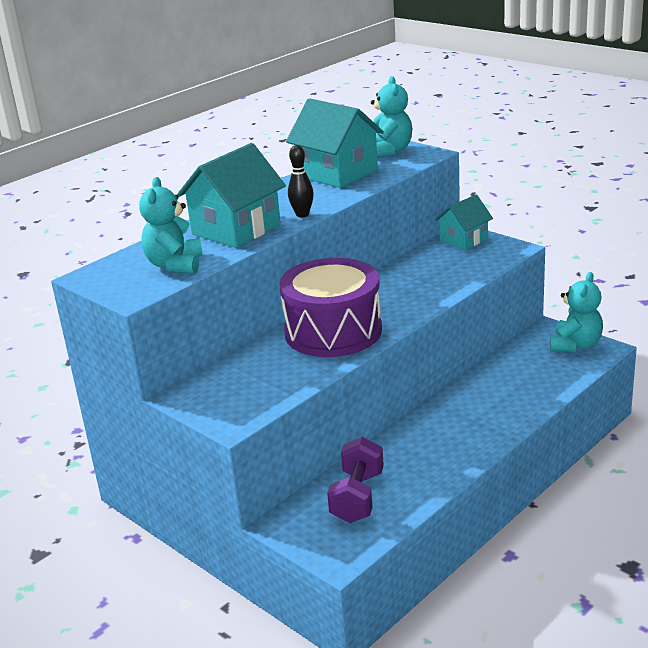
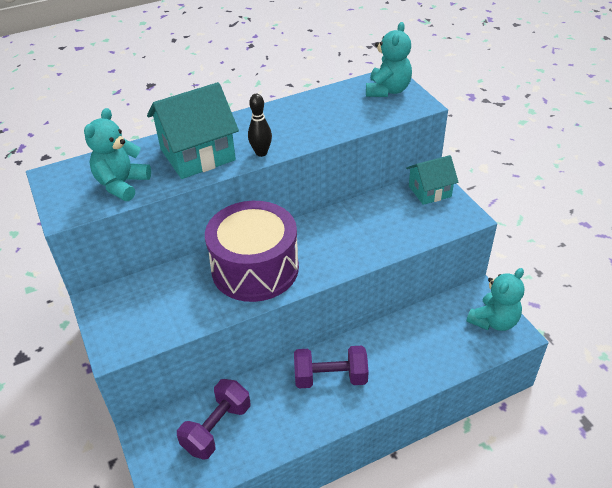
camera: 20 degrees right, 15 degrees up
turquoise house [286,98,384,188] -> none
none -> purple dumbbell [294,346,368,389]

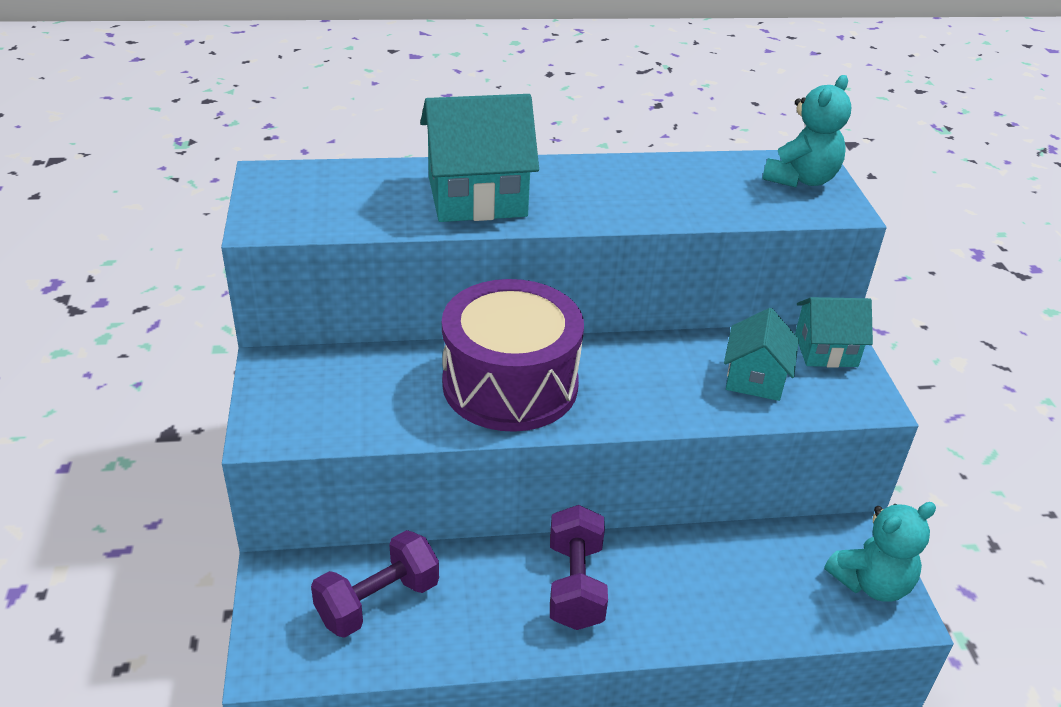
camera: 15 degrees right, 5 degrees down
turquoise teddy bear [84,108,151,201] -> none
black bowling pin [248,94,272,157] -> none
purple dumbbell [294,346,368,389] -> purple dumbbell turned 75 degrees clockwise [550,505,608,630]
none -> turquoise house [724,308,799,401]

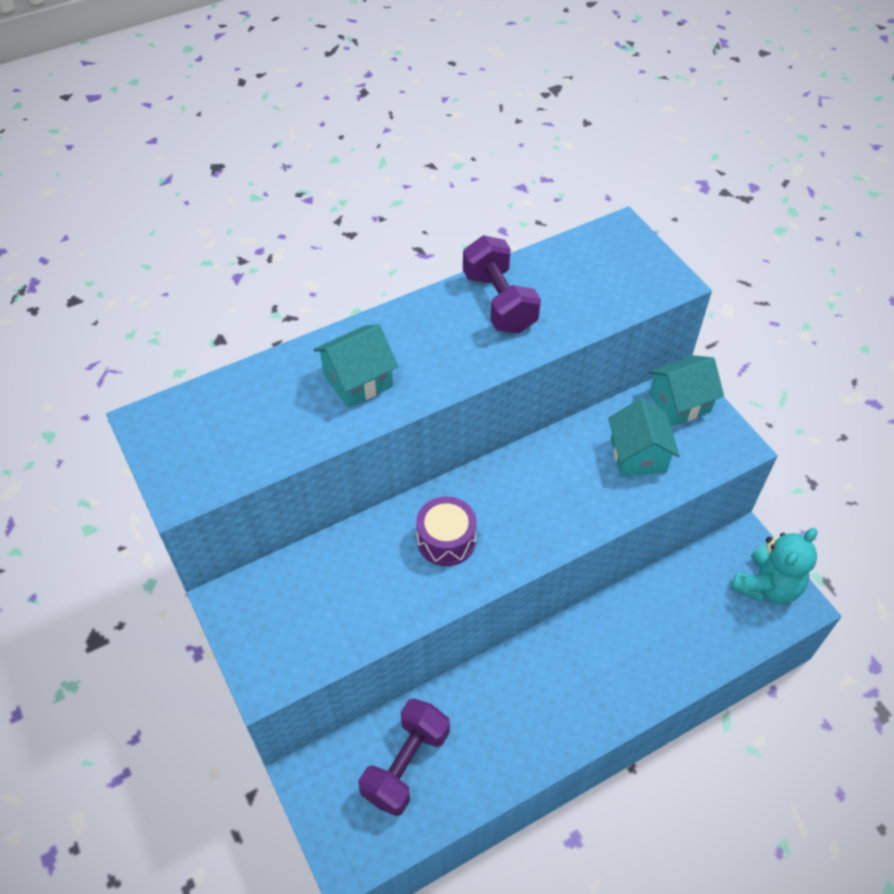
camera: 20 degrees left, 15 degrees up
turquoise house [420,94,539,222] -> turquoise house [314,324,398,408], size x0.61
purple drum [442,279,584,432] -> purple drum [416,497,477,566], size x0.48
purple dumbbell [550,505,608,630] -> purple dumbbell moved to [463,235,541,334]
turquoise teddy bear [762,75,851,187] -> none

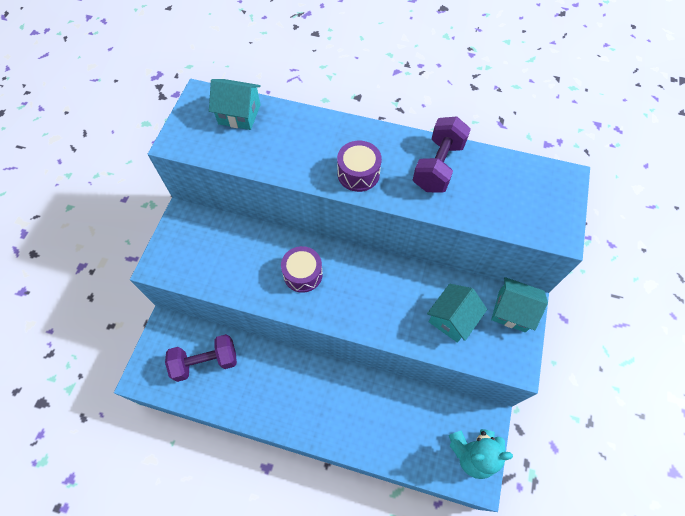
camera: 45 degrees right, 10 degrees up
turquoise house [314,324,398,408] -> turquoise house moved to [209,79,261,130]
none -> purple drum [337,141,382,192]

